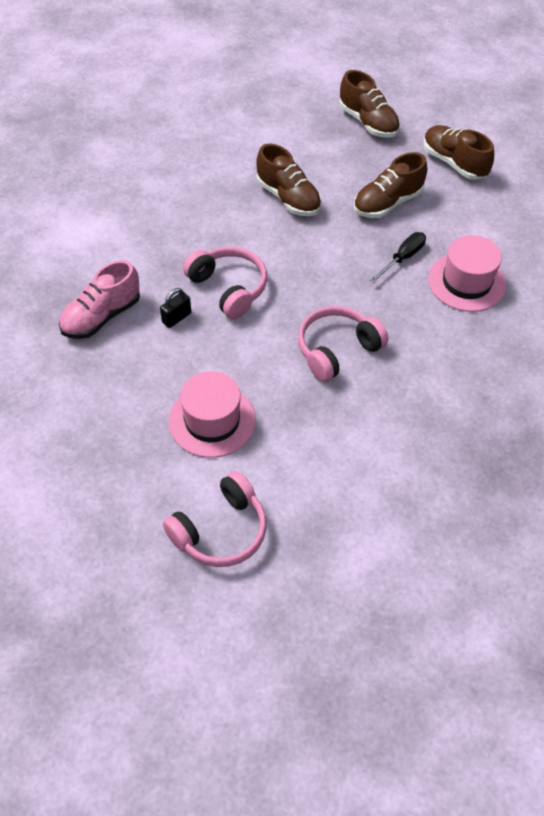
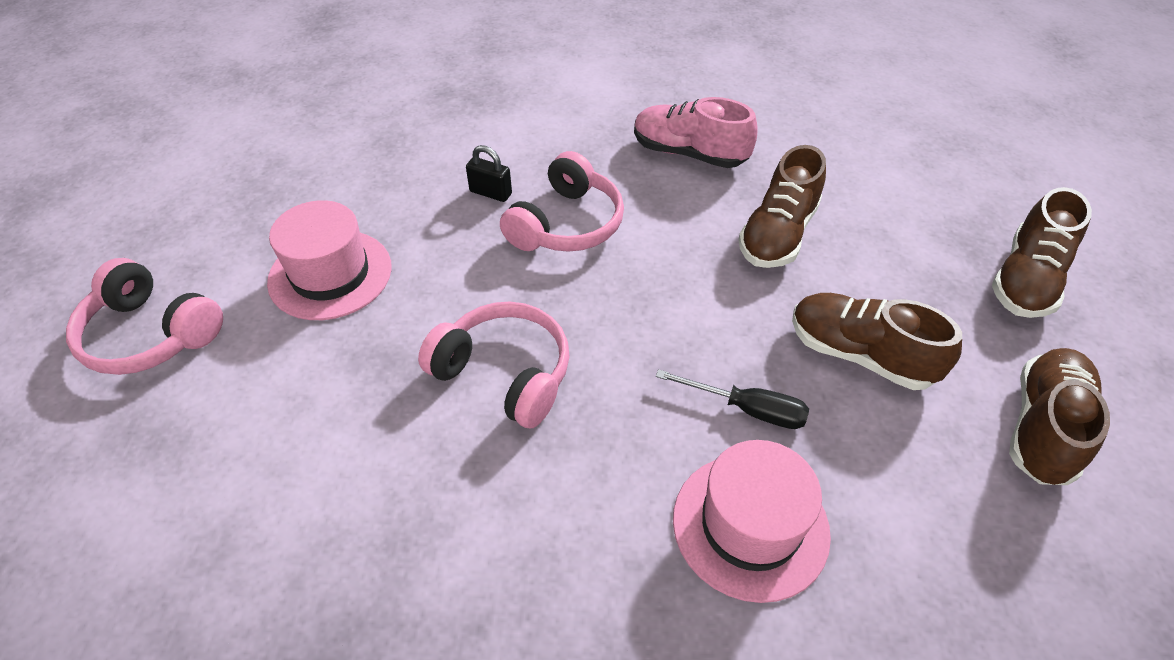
camera: 70 degrees right, 5 degrees down
pink shoe [59,260,140,339] -> pink shoe moved to [634,97,757,168]

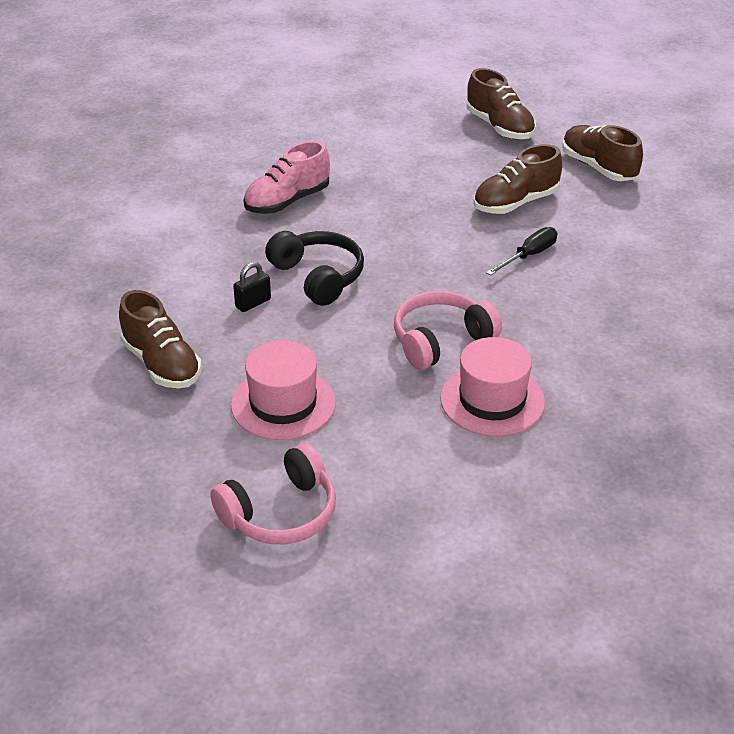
camera: 65 degrees left, 10 degrees down
pink headphones [500,151,624,252] -> black headphones [265,231,364,306]
pink hat [673,440,831,603] -> pink hat moved to [440,337,545,436]
brown shoe [738,145,826,268] -> brown shoe moved to [119,290,202,388]

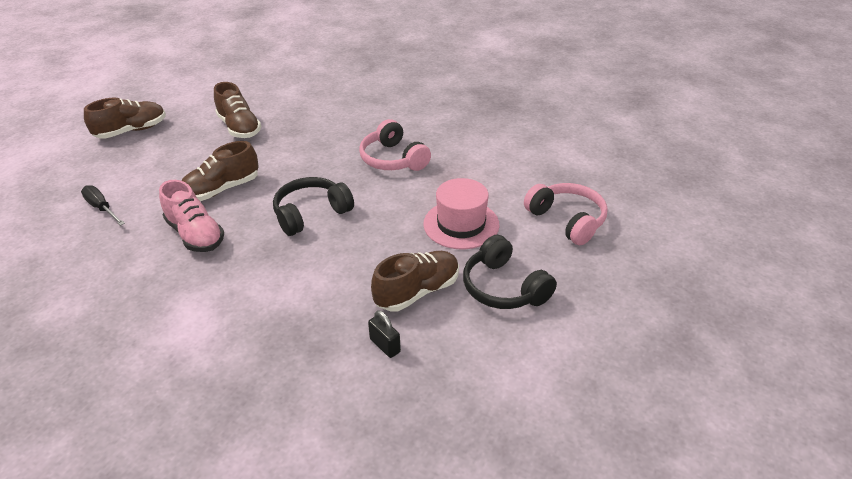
camera: 90 degrees left, 0 degrees up
black padlock [233,262,271,312] -> black padlock moved to [368,310,401,358]
pink hat [440,337,545,436] -> none
black screwdriver [486,227,557,276] -> black screwdriver moved to [81,185,125,226]
brown shoe [562,125,643,181] -> brown shoe moved to [182,141,259,201]
none -> black headphones [463,235,557,309]

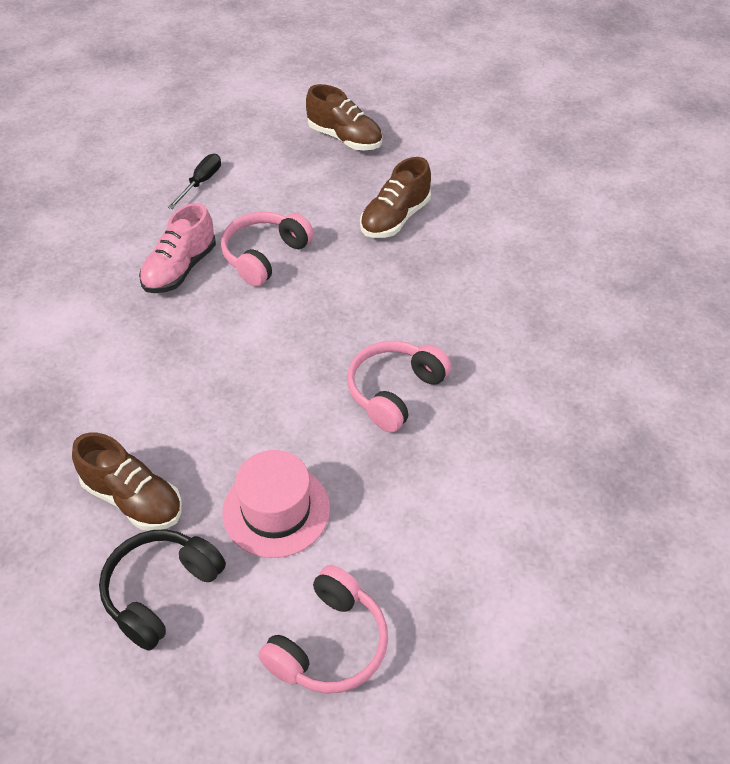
camera: 70 degrees right, 10 degrees up
brown shoe [182,141,259,201] -> pink headphones [221,212,314,287]
black headphones [273,177,354,236] -> none
black padlock [368,310,401,358] -> none

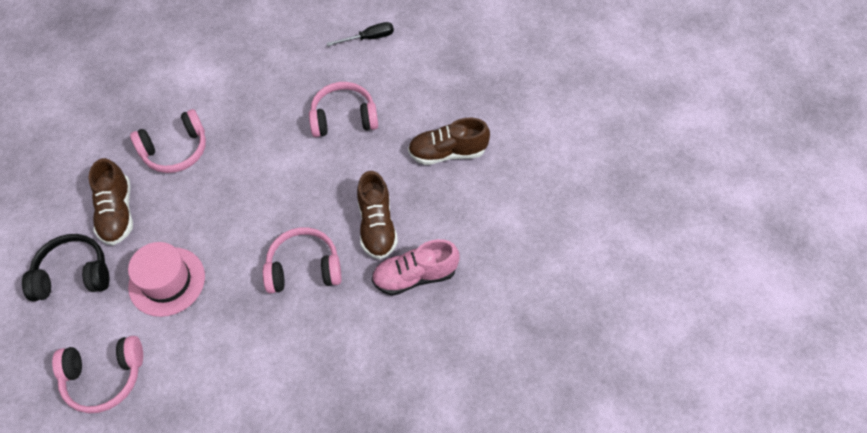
camera: 45 degrees right, 10 degrees up
pink shoe [139,203,216,293] -> pink shoe moved to [372,239,460,296]
brown shoe [306,84,382,150] -> brown shoe moved to [357,171,398,259]
none -> pink headphones [130,109,206,173]

